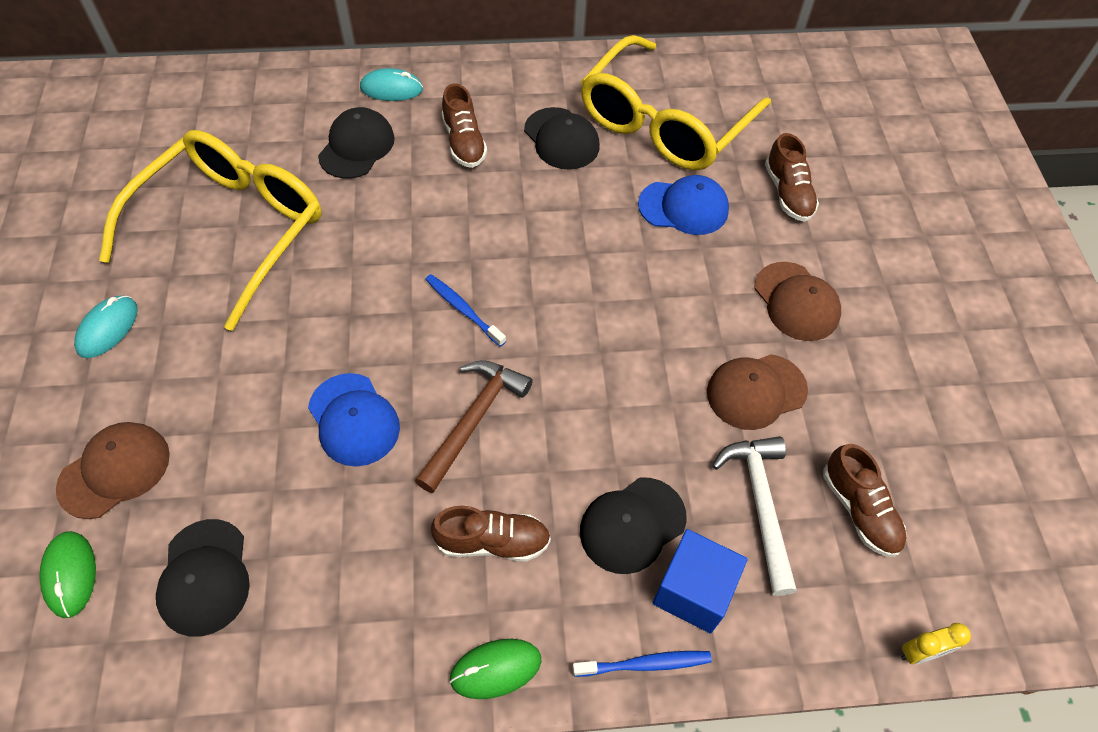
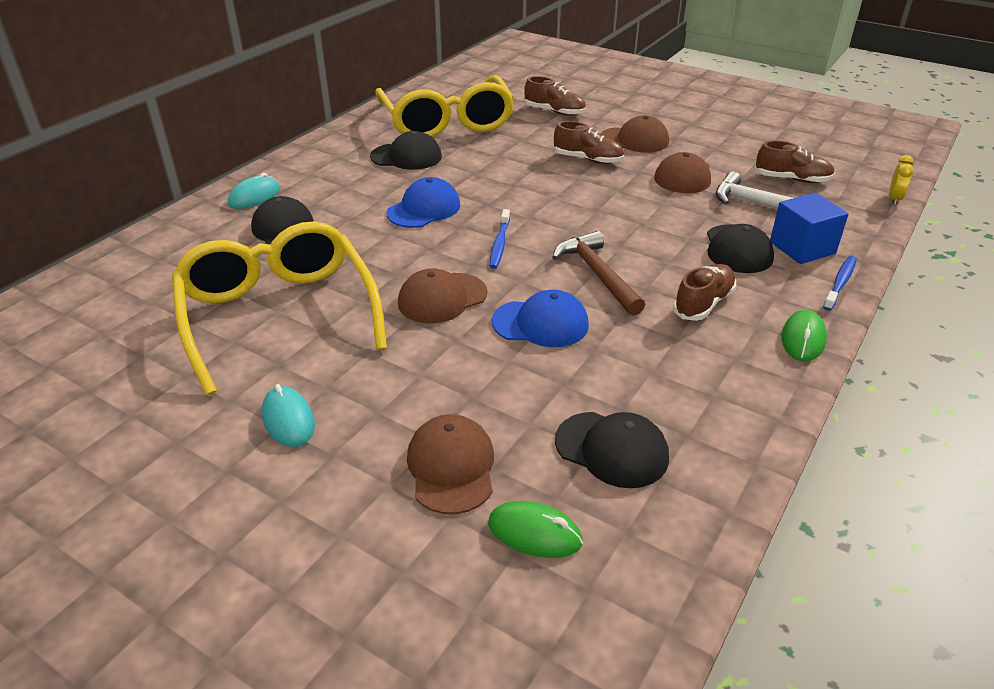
camera: 50 degrees left, 20 degrees down
blue toothbrush [425,274,506,347] -> blue toothbrush turned 75 degrees counterclockwise [489,209,510,269]
brown shoe [442,84,487,168] -> brown shoe moved to [554,121,624,164]
blue cap [638,175,729,235] -> blue cap moved to [386,177,461,228]
none -> brown cap [398,268,487,324]

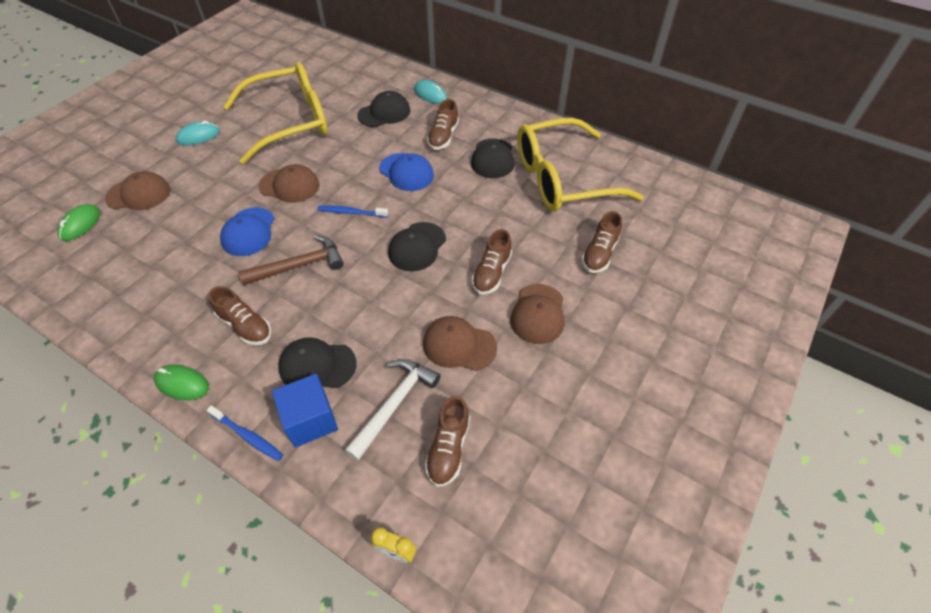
camera: 90 degrees right, 15 degrees up
brown cap [398,268,487,324] -> brown cap turned 135 degrees clockwise [259,164,319,203]
black cap [555,412,669,488] -> black cap moved to [388,222,446,271]
none -> brown shoe [427,99,459,150]

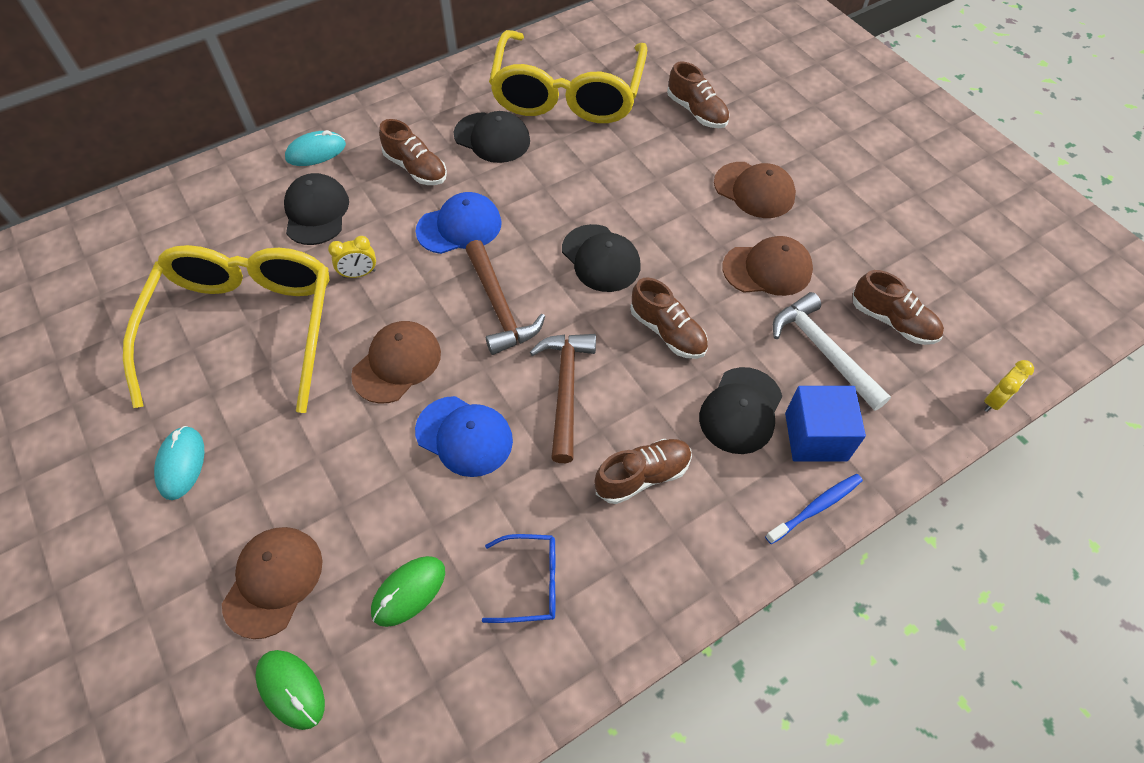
camera: 65 degrees left, 5 degrees up
green mouse [154,365,209,400] -> green mouse moved to [371,556,445,627]
blue toothbrush [317,205,388,218] -> brown hammer [465,240,545,355]
brown cap [423,316,497,371] -> brown cap turned 135 degrees counterclockwise [722,236,813,296]
brown shoe [472,229,512,295] -> brown shoe moved to [630,277,708,359]
none -> yellow clock [328,236,376,278]
none -> blue glasses [482,534,555,623]

